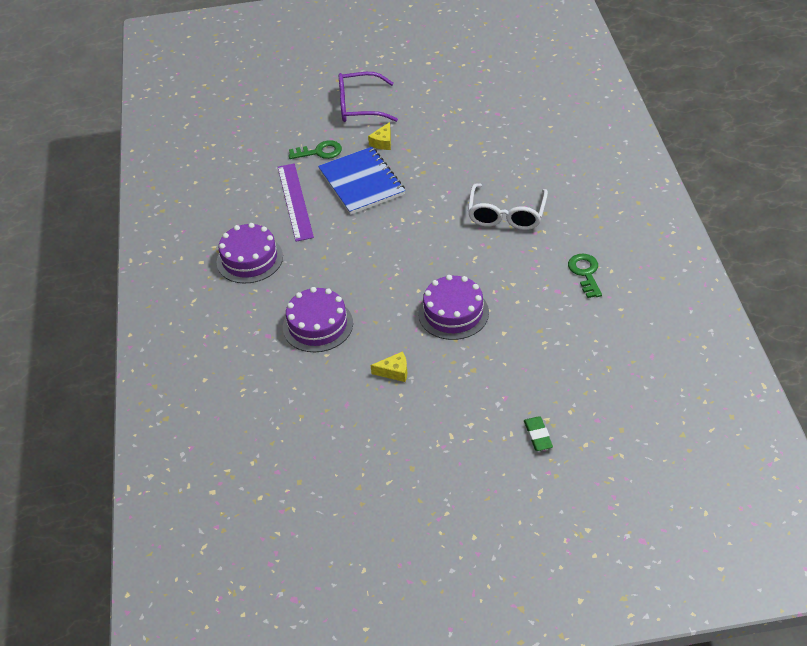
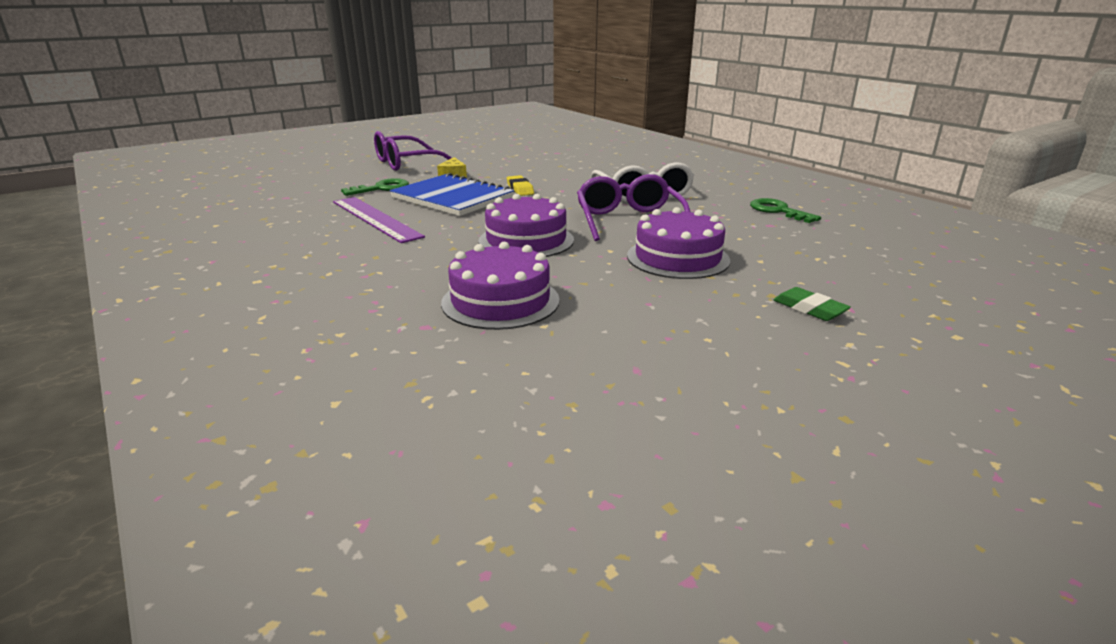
camera: 30 degrees left, 20 degrees down
purple cake [217,223,283,283] -> purple cake moved to [479,194,574,257]
yellow cheese [370,351,407,382] -> none
green eraser [524,417,553,451] -> green eraser moved to [774,287,851,321]
none -> yellow eraser [507,175,534,196]
none -> purple glasses [577,174,691,241]

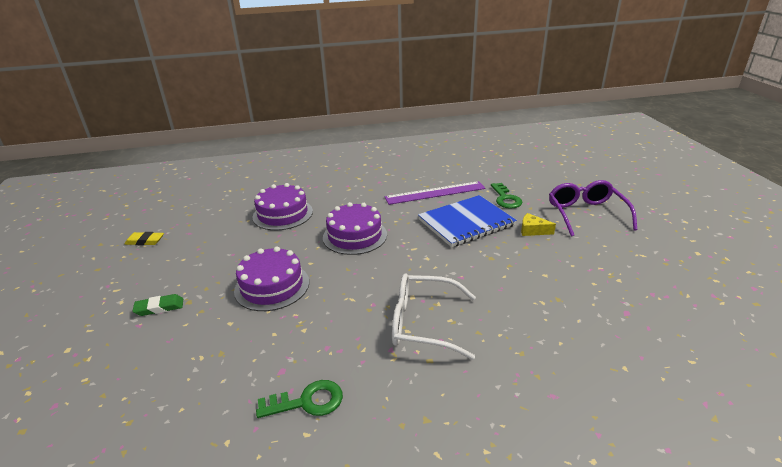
camera: 115 degrees right, 5 degrees up
yellow eraser [507,175,534,196] -> yellow eraser moved to [125,232,164,245]
purple glasses [577,174,691,241] -> none

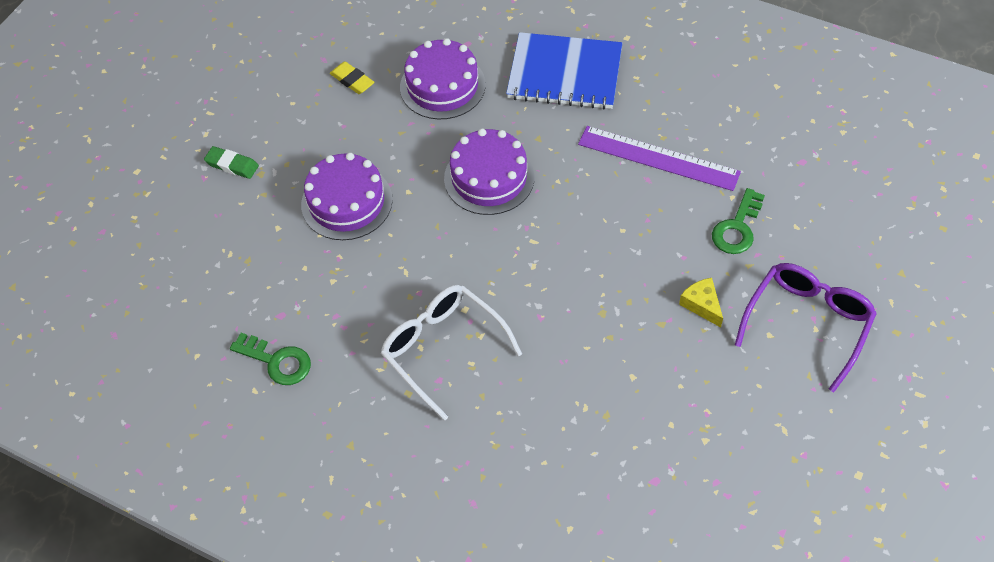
camera: 40 degrees right, 25 degrees up
yellow eraser [125,232,164,245] -> yellow eraser moved to [330,61,374,94]
blue notebook [418,195,517,247] -> blue notebook moved to [506,32,622,109]

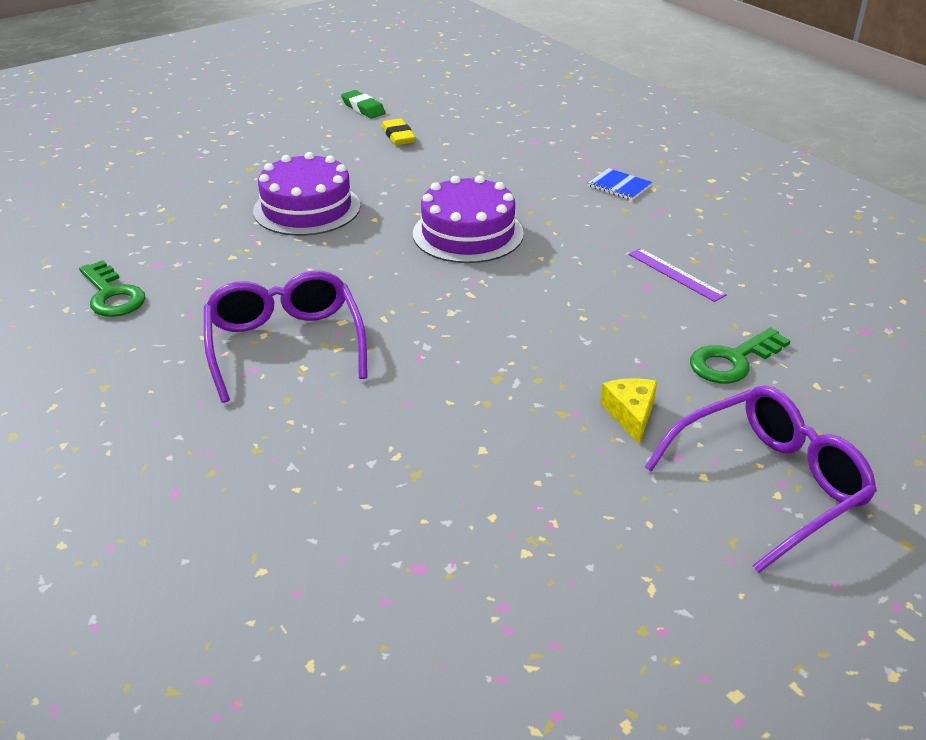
camera: 25 degrees right, 20 degrees down
green eraser [204,146,259,179] -> green eraser moved to [341,90,386,118]
white glasses [380,285,522,421] -> purple glasses [204,271,367,403]
purple cake [400,38,486,119] -> none
blue notebook [506,32,622,109] -> blue notebook [588,168,652,200], size x0.40
purple ruler [578,126,741,191] -> purple ruler [628,248,726,302], size x0.53

